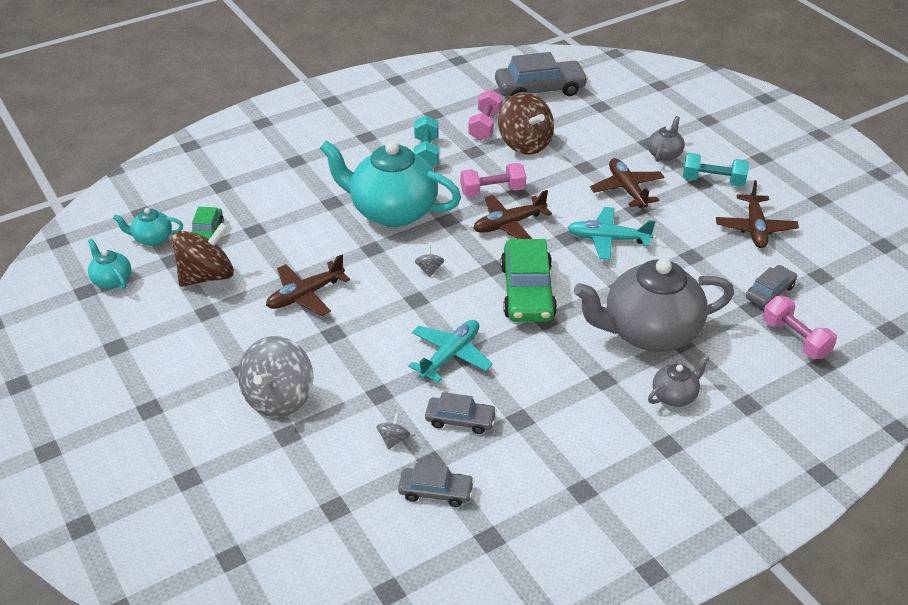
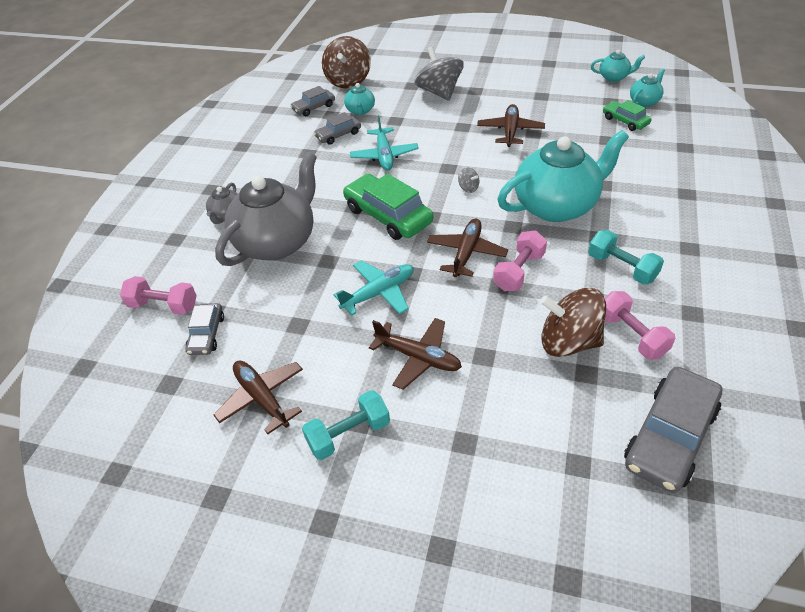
camera: 140 degrees right, 5 degrees up
brown spinning top [171,223,234,287] -> brown spinning top moved to [322,36,371,88]
grey spinning top [376,413,410,449] -> turquoise teapot [344,83,375,115]
grey teapot [648,116,685,162] -> none

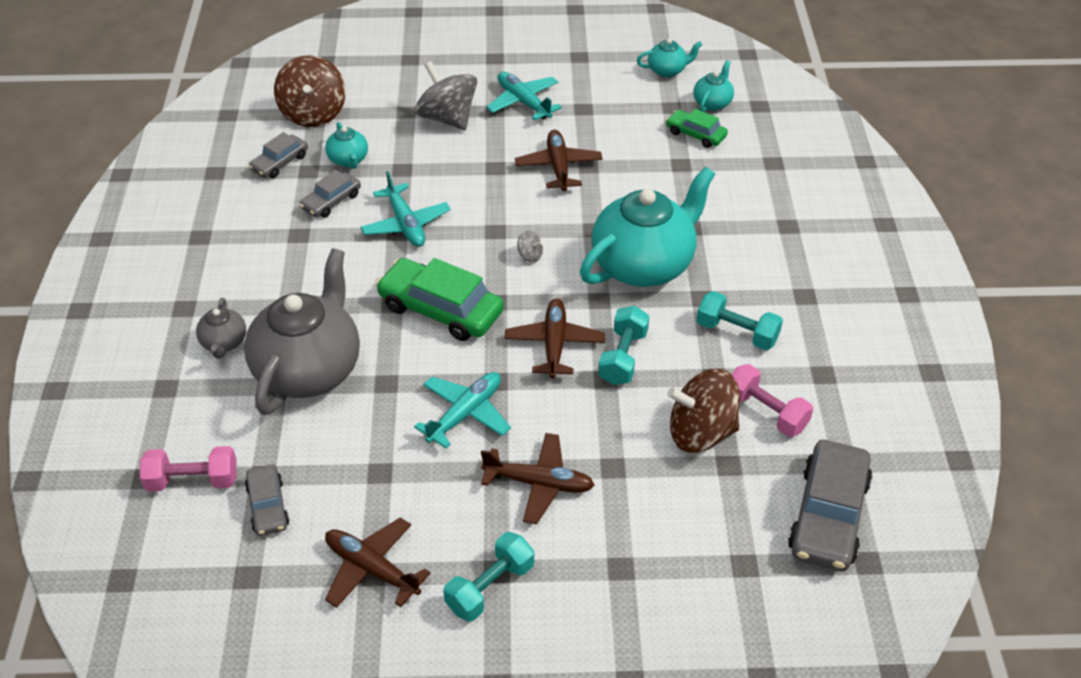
camera: 20 degrees left, 0 degrees up
pink dumbbell [493,230,547,291] -> turquoise dumbbell [598,306,649,385]
none -> turquoise plane [486,72,562,120]

